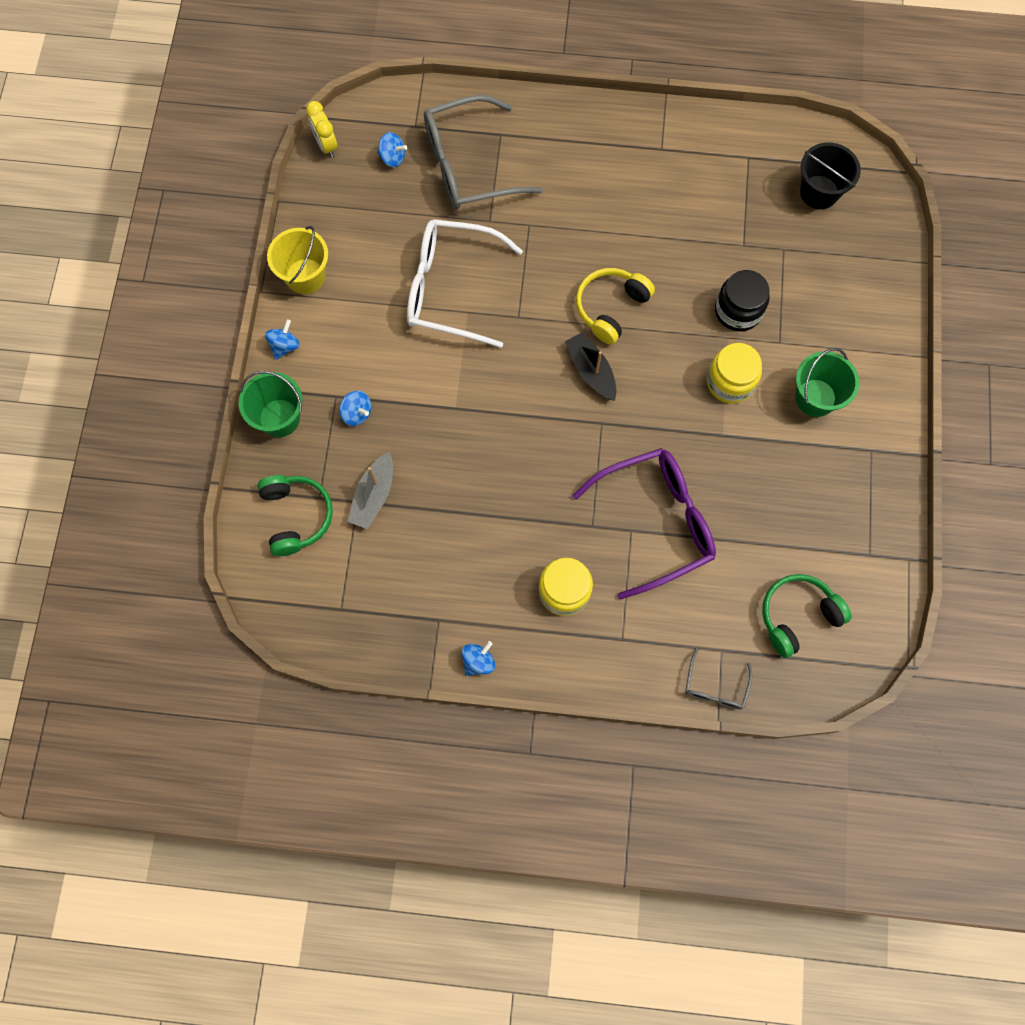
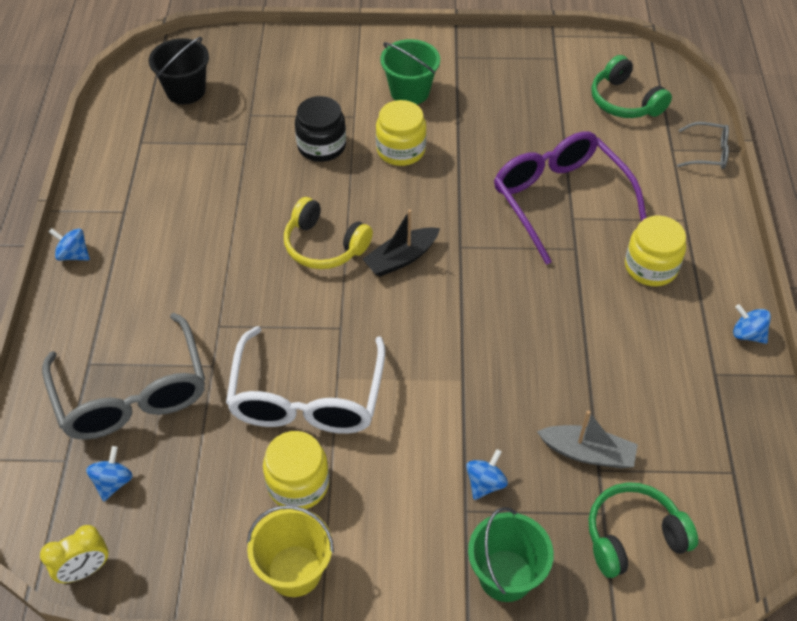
camera: 95 degrees left, 20 degrees down
blue spinning top [265,319,300,360] -> blue spinning top moved to [49,228,90,261]
none -> yellow jar [263,431,329,509]

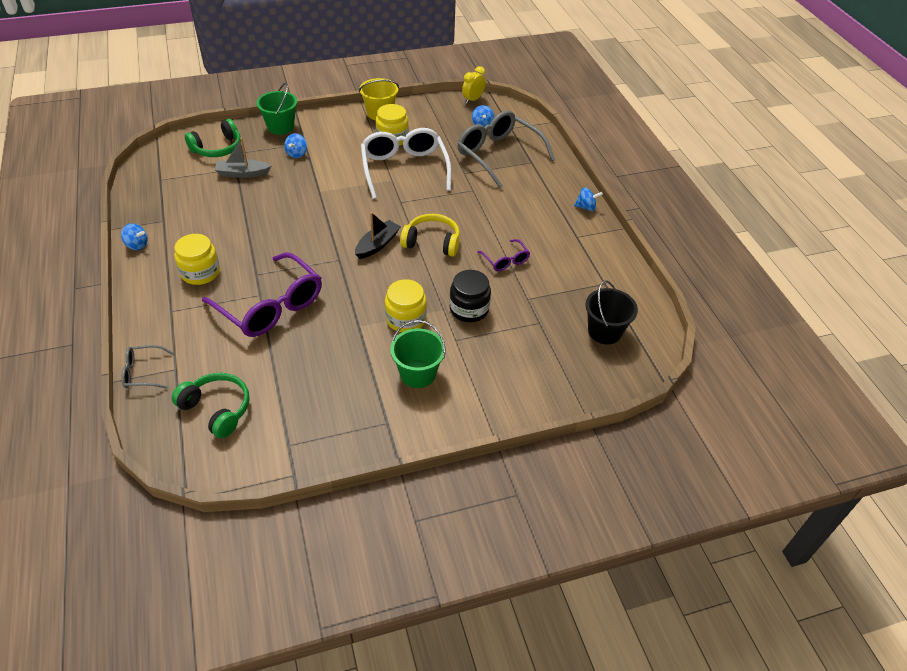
camera: 160 degrees right, 5 degrees down
none -> purple glasses [478,239,530,271]

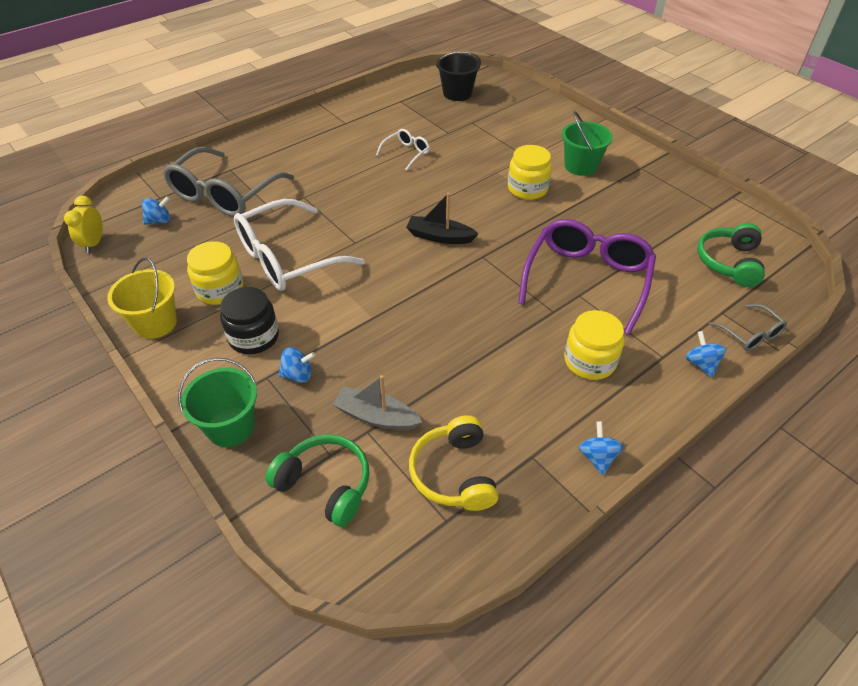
camera: 110 degrees left, 0 degrees up
grey boat [214,138,271,178] -> grey boat turned 135 degrees clockwise [332,375,422,430]
yellow headphones [400,214,460,257] -> yellow headphones moved to [409,415,498,511]
black jar [449,270,491,322] -> black jar moved to [220,287,279,354]
yellow clock [462,66,486,104] -> yellow clock turned 75 degrees clockwise [64,196,103,253]
purple glasses [478,239,530,271] -> white glasses [376,129,430,170]
blue spinning top [574,187,603,211] -> blue spinning top moved to [686,331,726,377]

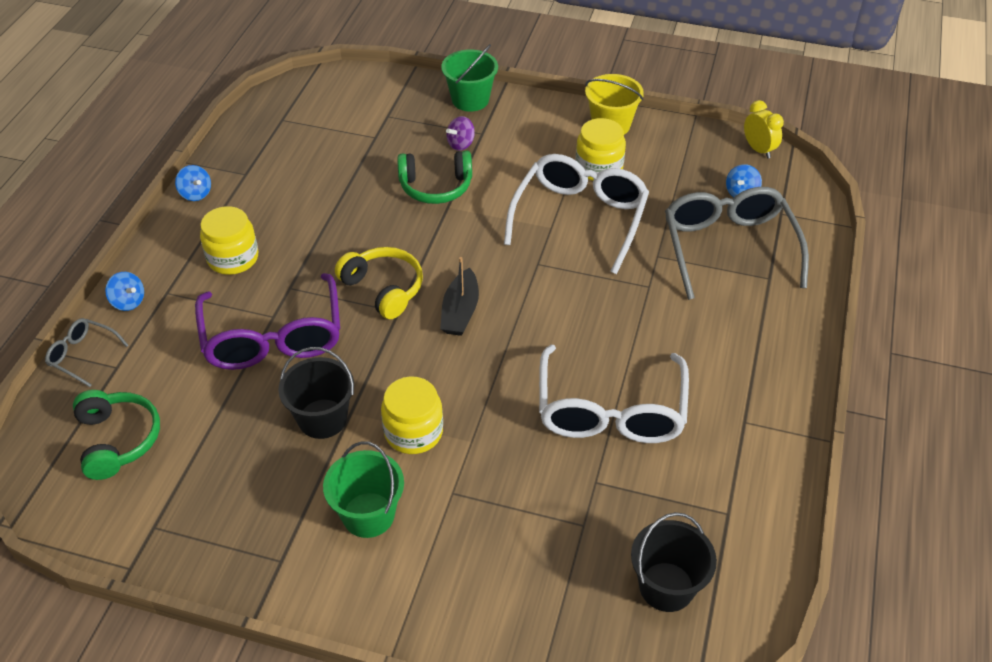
camera: 145 degrees right, 0 degrees up
black jar [220,287,279,354] -> none
green headphones [265,434,370,527] -> green headphones moved to [397,151,472,204]
blue spinning top [278,347,315,383] -> purple spinning top [446,116,475,151]
grey boat [332,375,422,430] -> none
white glasses [376,129,430,170] -> white glasses [539,345,689,443], size x2.14
black boat [406,193,478,244] -> black boat turned 120 degrees clockwise [440,257,479,336]
yellow headphones [409,415,498,511] -> yellow headphones moved to [335,247,423,319]
none -> black bucket [278,347,354,439]

